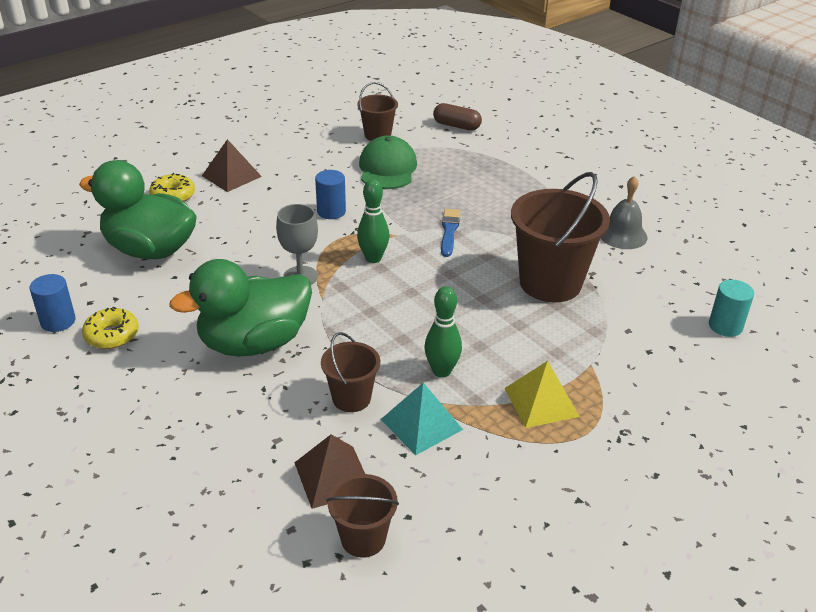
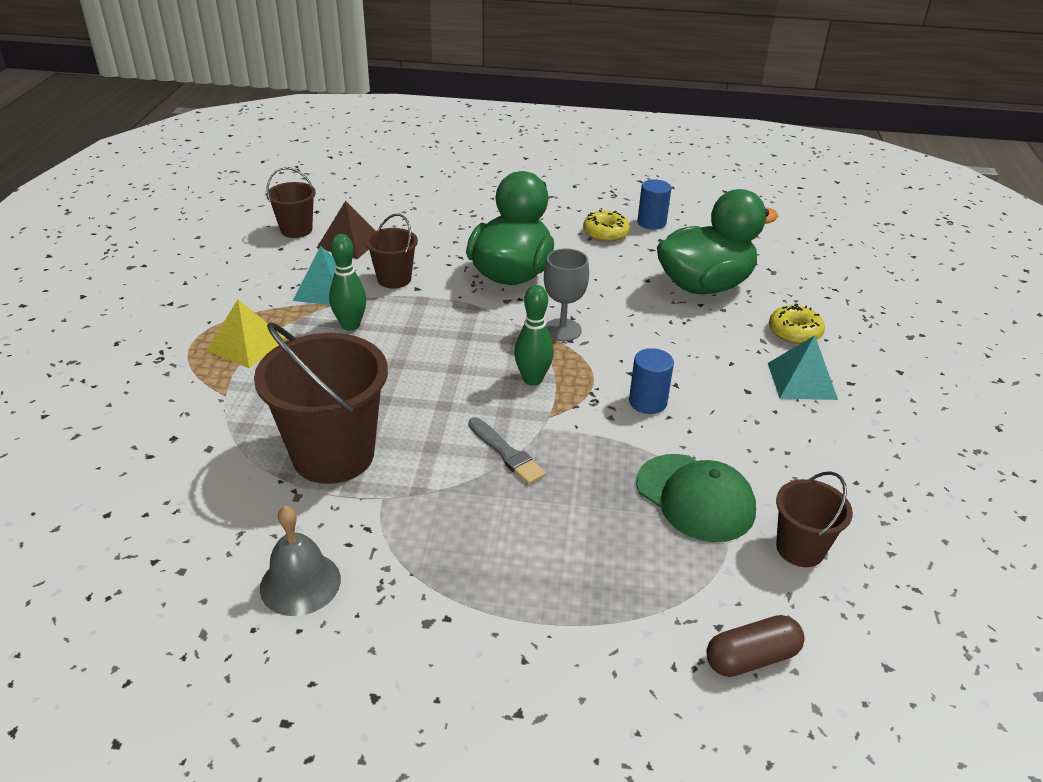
camera: 135 degrees right, 0 degrees up
brown pyramid [202,139,262,192] -> turquoise pyramid [768,335,838,400]
blue brush [441,209,460,257] -> grey brush [468,417,546,485]
turquoise cylinder [709,280,754,337] -> none

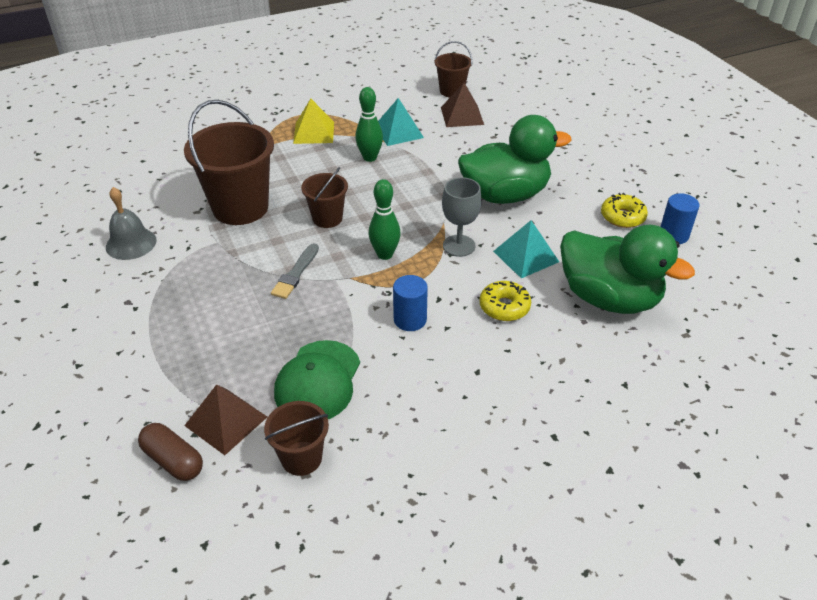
camera: 60 degrees right, 5 degrees up
brown bucket [365,214,418,289] -> brown bucket moved to [301,167,348,228]
turquoise pyramid [768,335,838,400] -> turquoise pyramid moved to [493,220,559,278]
yellow donut [769,304,825,344] -> yellow donut moved to [480,281,531,321]
none -> brown pyramid [184,384,267,455]

